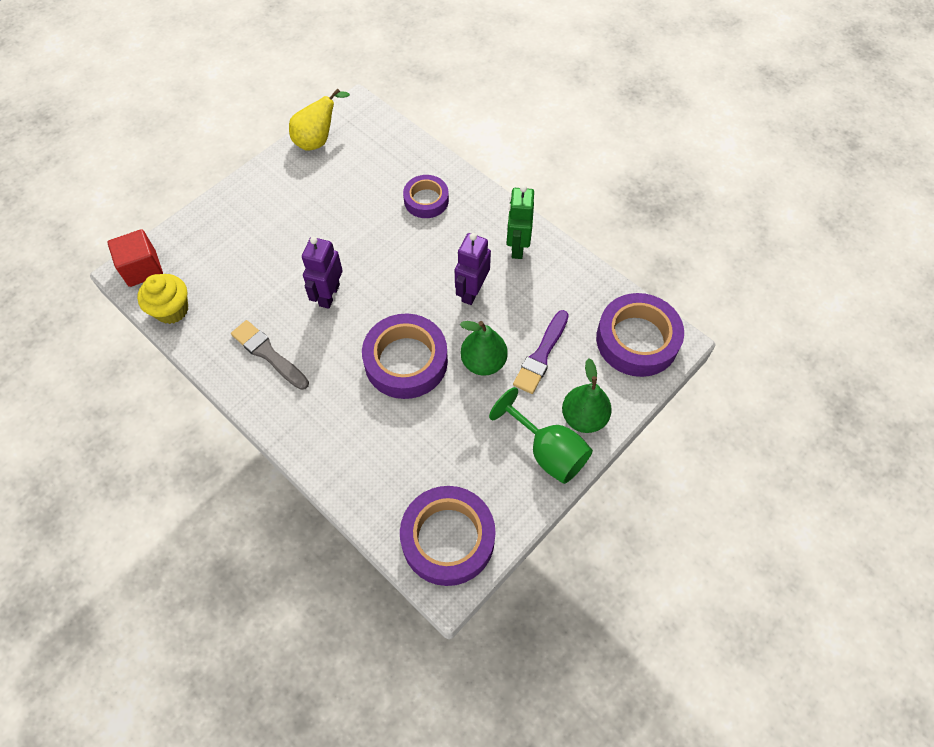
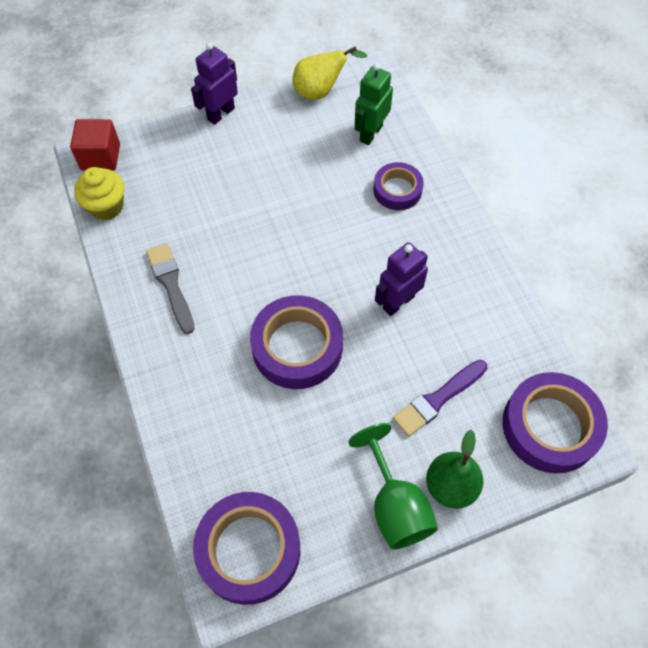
camera: 25 degrees right, 0 degrees up
purple robot [302,237,343,309] -> purple robot moved to [191,42,238,125]
green pear [460,321,508,376] -> none
green robot [507,185,534,259] -> green robot moved to [355,63,393,145]

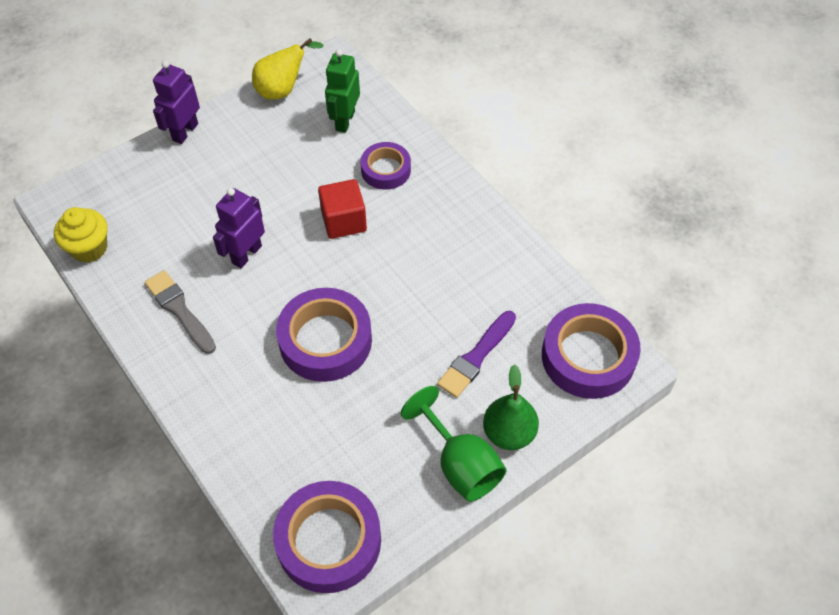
camera: 15 degrees left, 5 degrees down
red cube [70,119,120,170] -> red cube moved to [318,179,367,239]
purple robot [375,242,428,316] -> purple robot moved to [213,188,265,268]

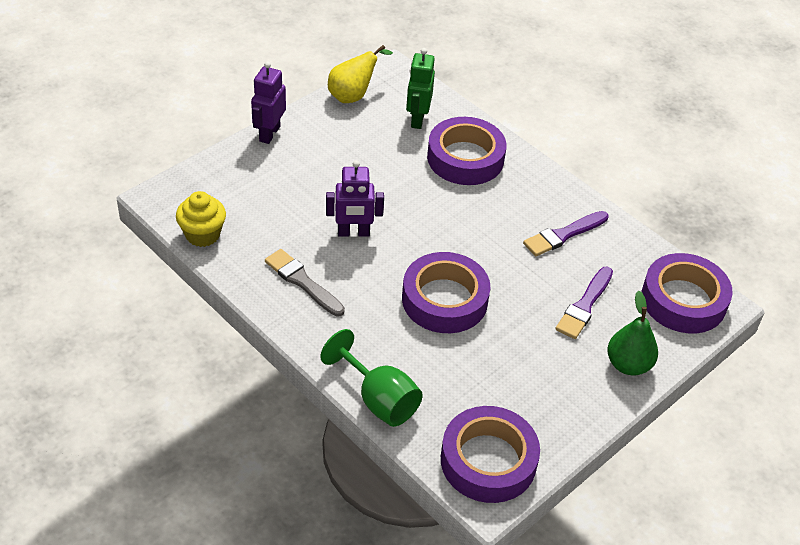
camera: 10 degrees left, 10 degrees down
purple robot [213,188,265,268] -> purple robot turned 120 degrees counterclockwise [326,160,384,237]
red cube [318,179,367,239] -> none
purple tape [361,142,411,190] -> purple tape [427,117,506,185], size x1.66
green goblet [401,386,507,502] -> green goblet moved to [320,329,423,427]
none -> purple brush [523,211,608,256]

